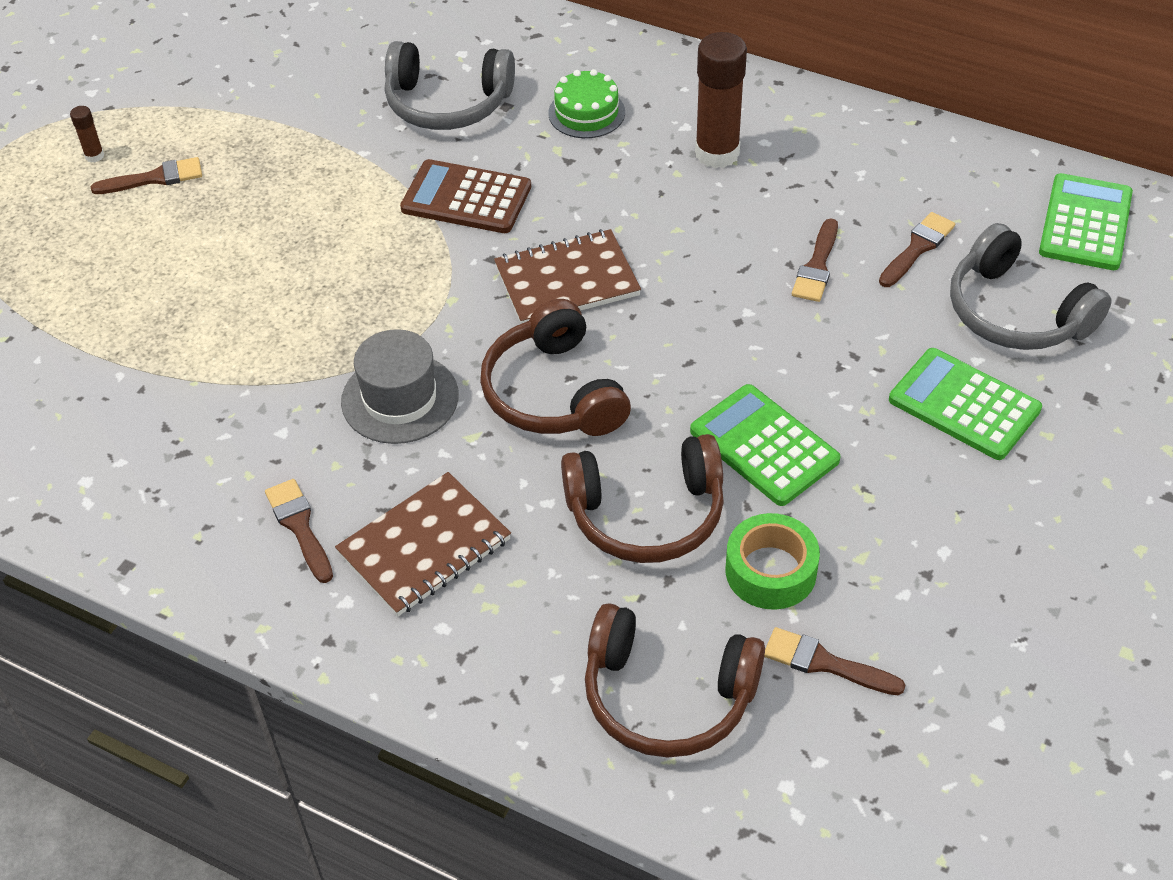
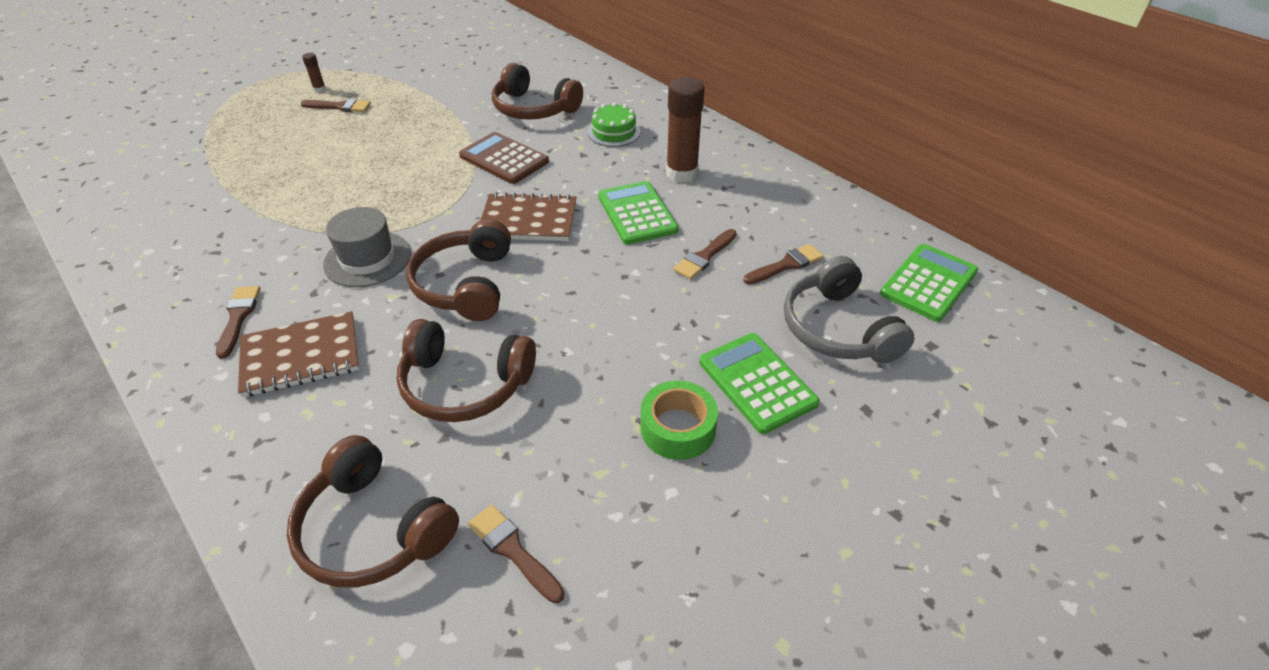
camera: 20 degrees right, 5 degrees down
grey headphones [385,41,515,130] -> brown headphones [492,63,583,120]
green calculator [690,384,840,506] -> green calculator moved to [598,181,679,245]
green tape [726,513,820,610] -> green tape moved to [641,381,718,460]

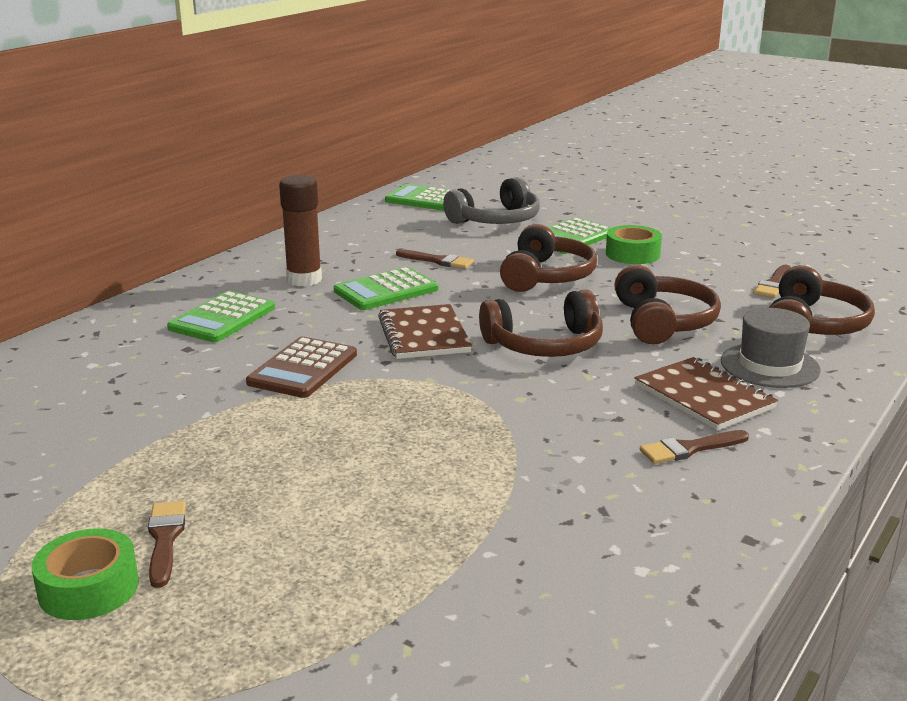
camera: 105 degrees left, 20 degrees down
brown glue stick [302,53,326,92] -> green tape [32,528,139,620]
grey hat [323,207,411,287] -> grey hat moved to [721,308,821,388]
brown headphones [492,63,583,120] -> brown headphones moved to [500,224,597,292]
green cake [588,102,640,147] -> green calculator [167,291,275,342]
brown brush [743,244,824,284] -> none

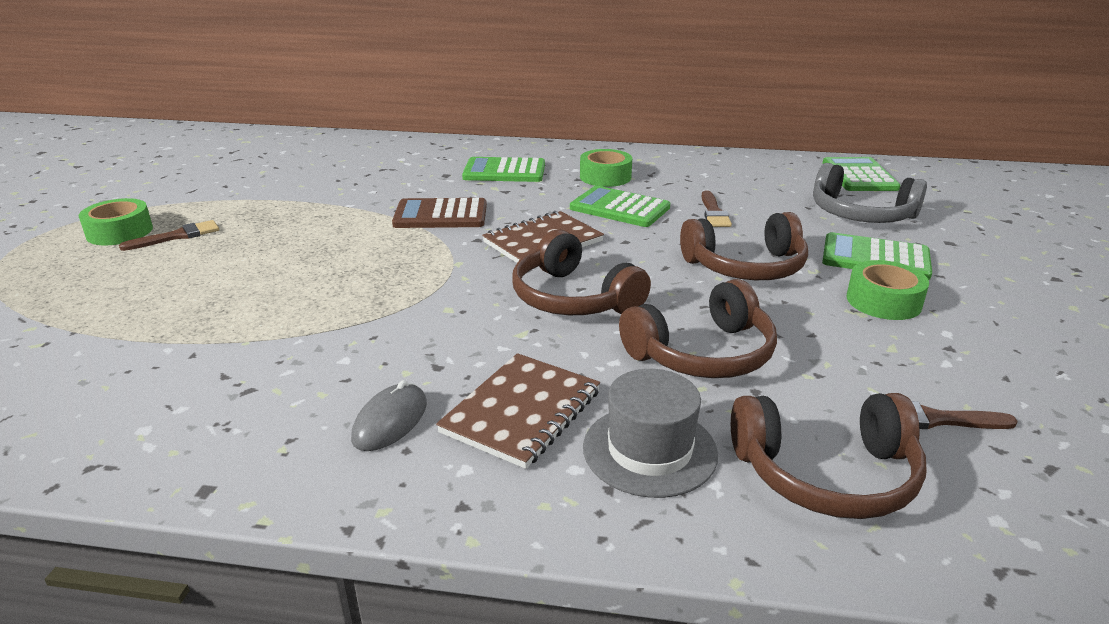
camera: 65 degrees right, 5 degrees up
brown glue stick [279,175,322,286] -> green tape [580,149,632,187]
brown brush [640,430,749,464] -> grey mouse [351,380,427,451]

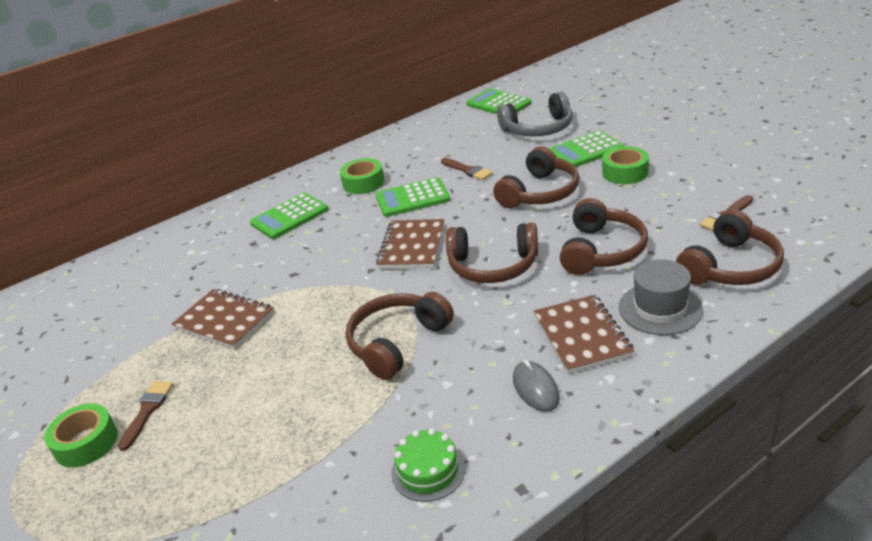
camera: 40 degrees left, 5 degrees up
brown calculator [392,198,487,228] -> none
none -> brown notebook [172,289,274,349]
none -> brown headphones [346,292,454,380]
none -> green cake [391,428,465,502]

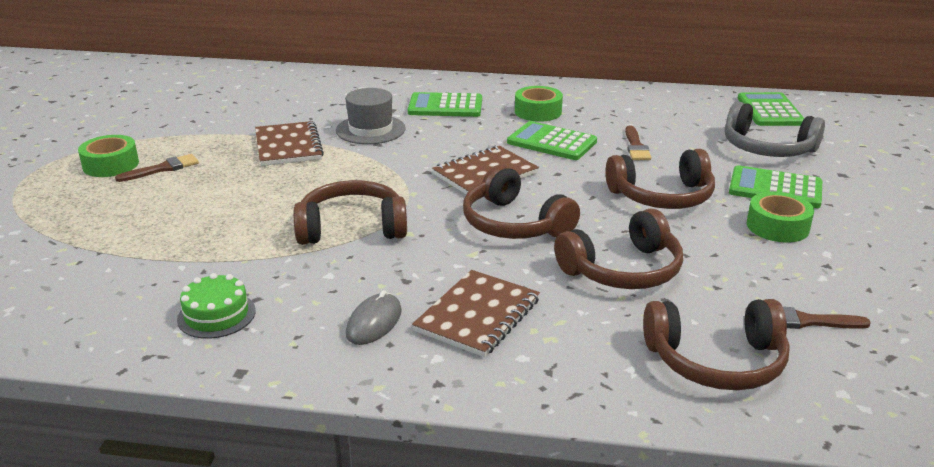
camera: 40 degrees right, 5 degrees down
grey hat [619,259,703,335] -> grey hat moved to [336,88,406,144]

